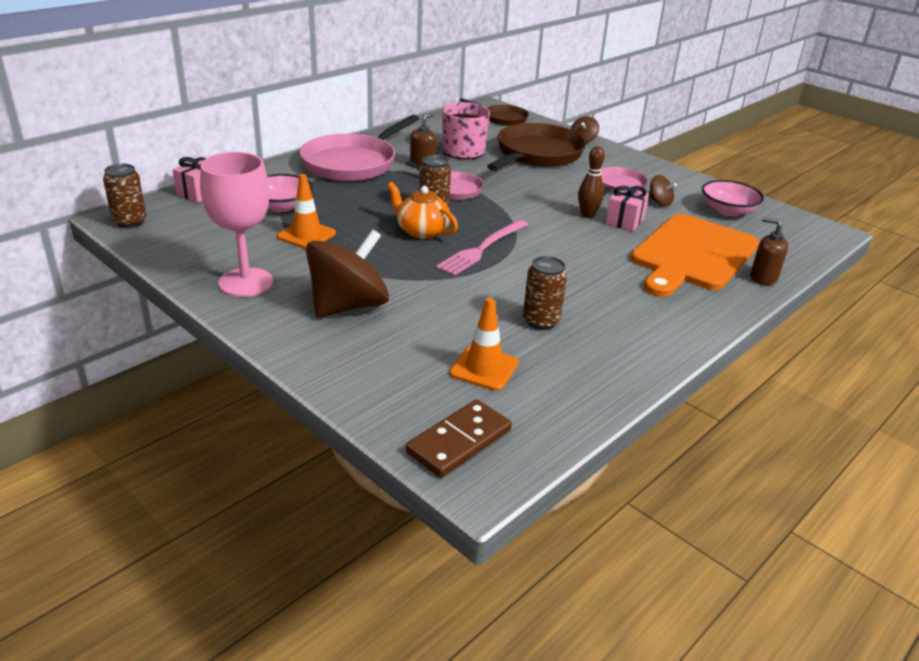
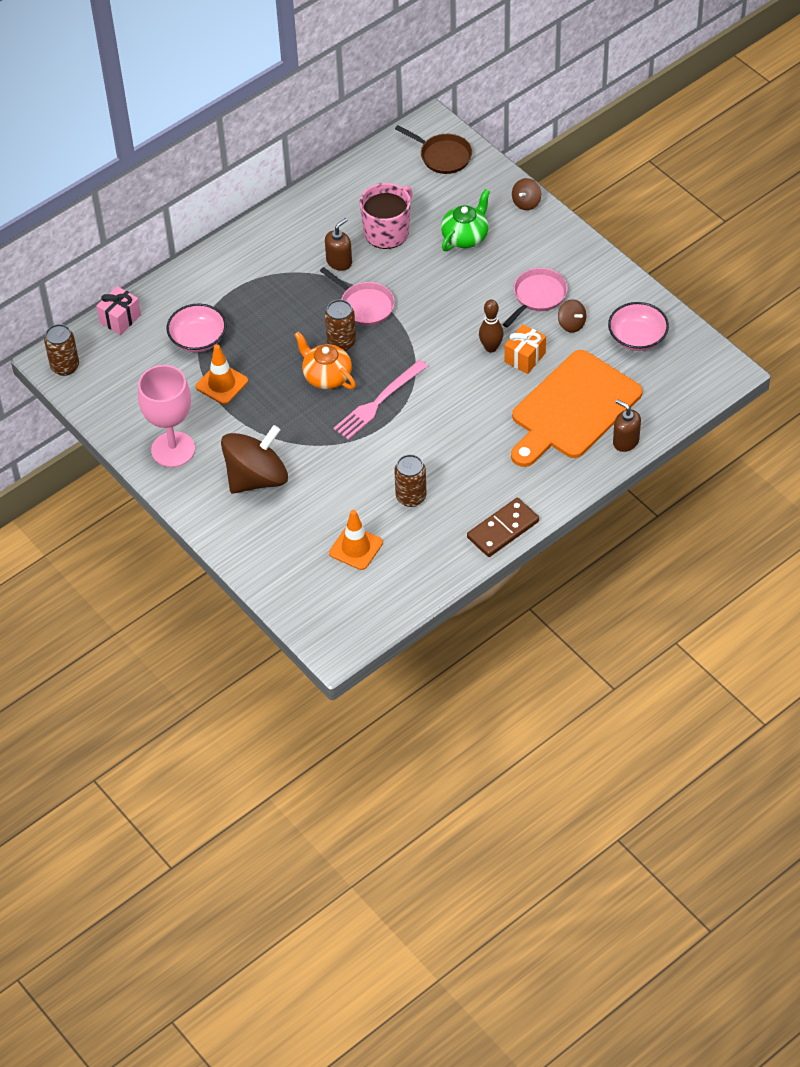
camera: 10 degrees right, 20 degrees up
pink pan [300,115,419,181] -> none
brown domino [406,399,512,477] -> brown domino moved to [467,498,539,557]
brown pan [487,123,586,171] -> green teapot [441,189,490,251]
pink gift [605,186,649,232] -> orange gift [504,324,546,374]

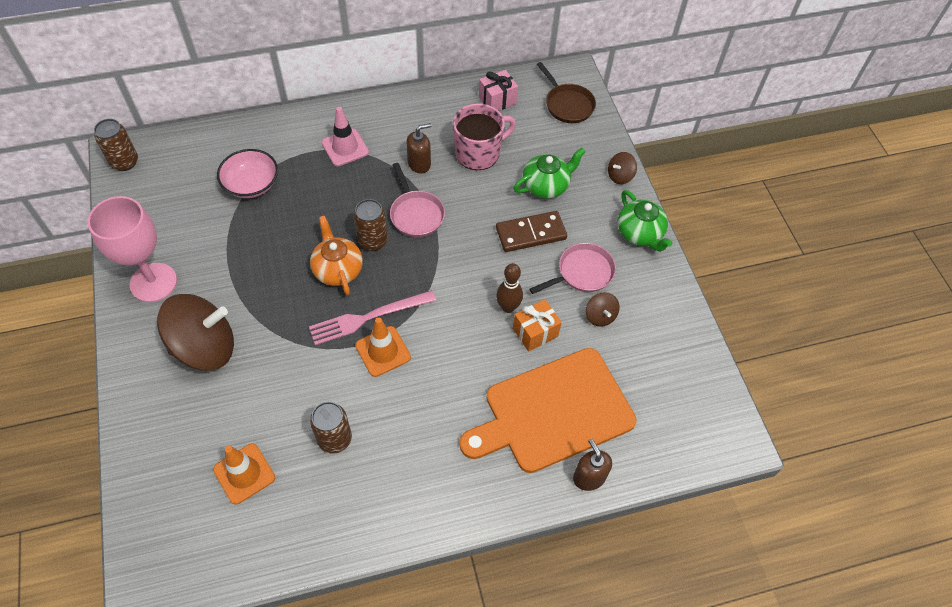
camera: 20 degrees right, 5 degrees up
pink gift [96,286,141,335] -> pink gift moved to [479,70,518,111]
orange traffic cone [196,345,248,404] -> orange traffic cone moved to [355,317,411,377]
brown domino [467,498,539,557] -> brown domino moved to [496,211,567,252]
pink bowl [608,302,669,351] -> none
none -> pink traffic cone [322,107,369,166]
none -> green teapot [618,190,672,252]

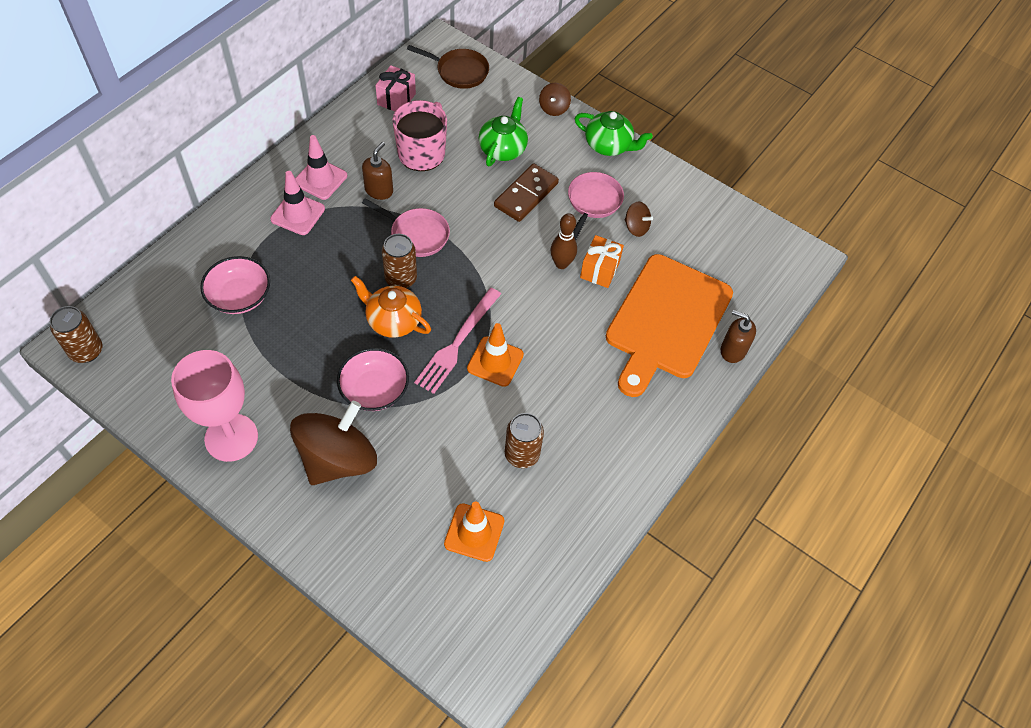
camera: 40 degrees left, 0 degrees up
none -> pink traffic cone [295,135,347,200]
none -> pink bowl [337,348,409,411]

